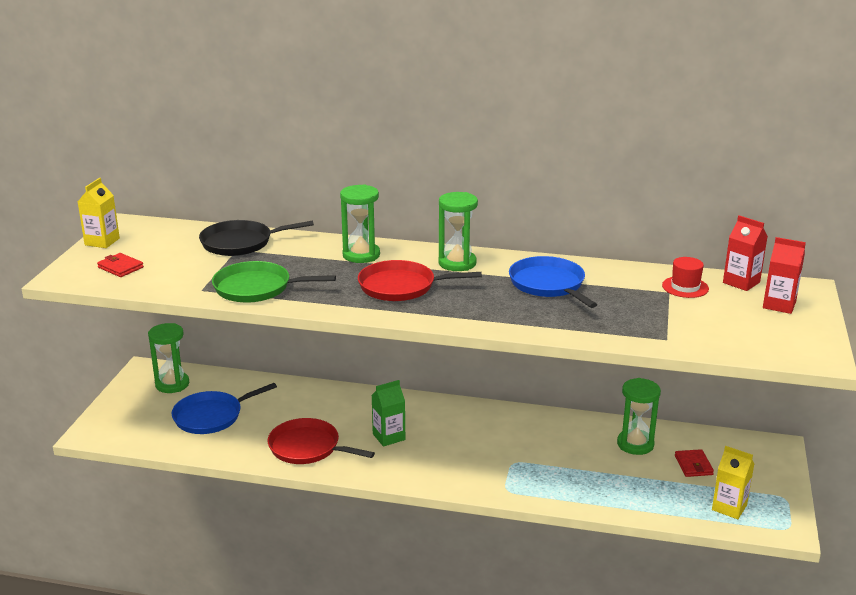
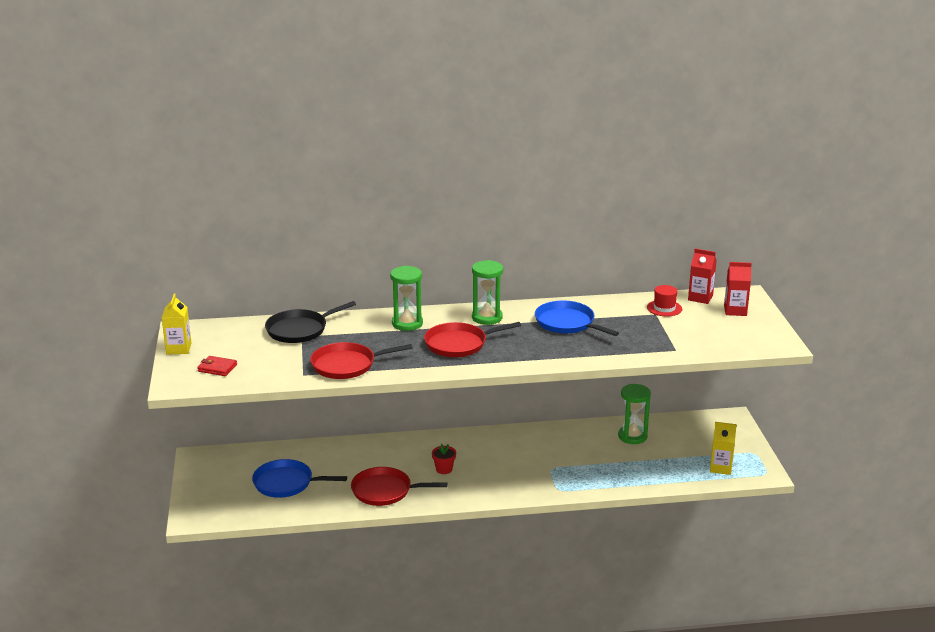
camera: 20 degrees left, 0 degrees up
green hourglass [148,323,189,393] -> none
blue pan [172,383,277,434] -> blue pan turned 60 degrees clockwise [252,459,347,498]
green pan [212,261,336,303] -> red pan [310,342,413,379]
green carton [371,380,405,447] -> red flower pot [432,444,456,474]
red wallet [675,449,714,477] -> none

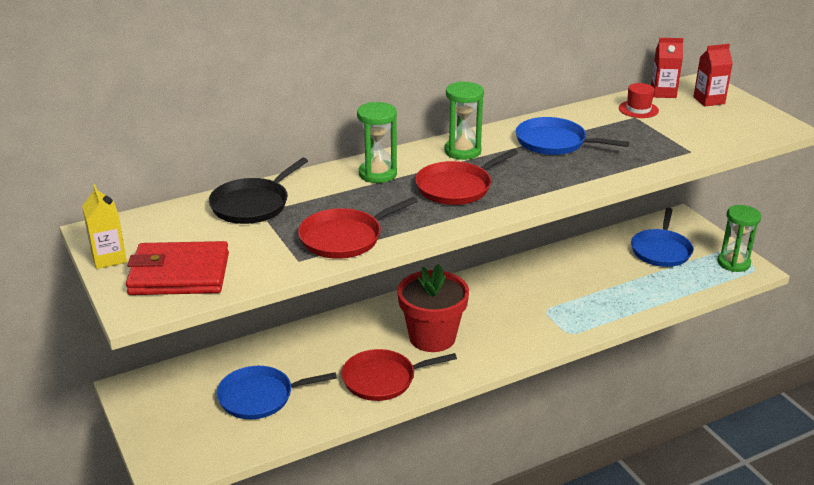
camera: 20 degrees left, 5 degrees up
red wallet [197,356,237,376] -> red wallet [126,241,229,295], size x2.12
red flower pot [432,444,456,474] -> red flower pot [397,264,469,352], size x2.42
green hourglass [618,384,651,444] -> green hourglass moved to [718,205,761,272]
yellow carton [710,422,737,475] -> none
none -> blue pan [631,208,693,267]

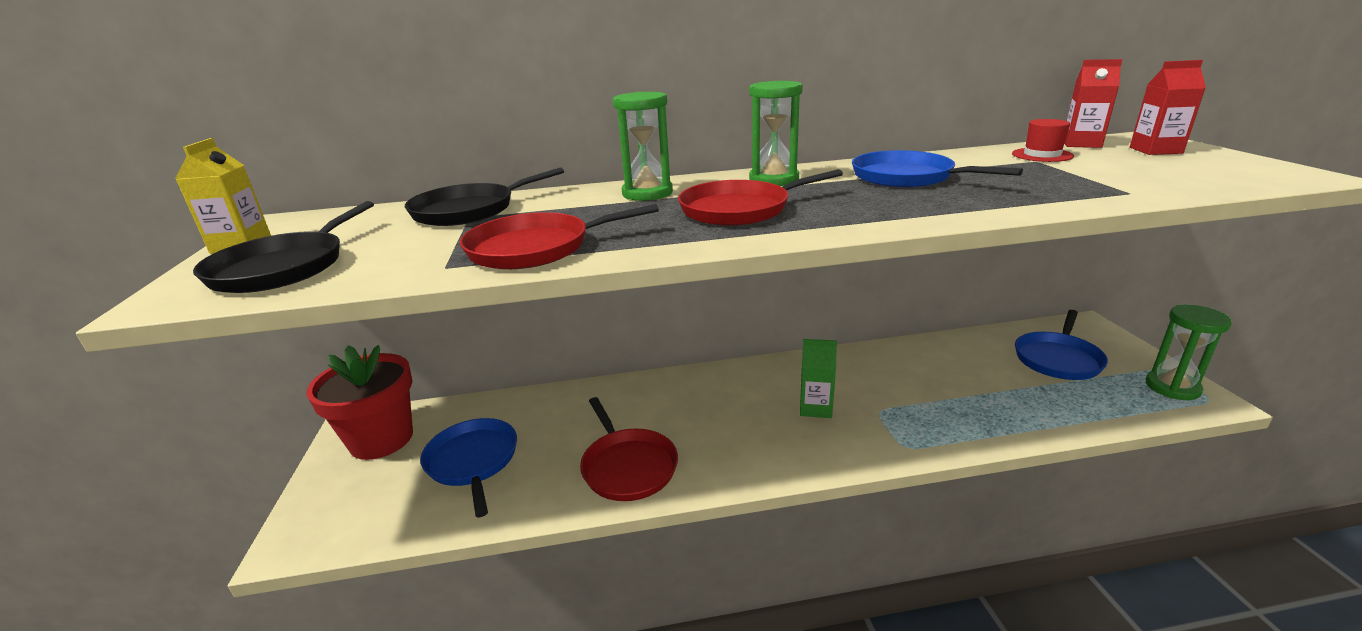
camera: 20 degrees right, 5 degrees down
red wallet [126,241,229,295] -> black pan [193,201,374,293]
blue pan [216,366,337,419] -> blue pan turned 60 degrees clockwise [420,418,517,517]
red pan [342,349,457,401] -> red pan turned 120 degrees counterclockwise [580,397,678,501]
red flower pot [397,264,469,352] -> red flower pot moved to [306,345,413,460]
none -> green carton [800,339,837,418]

